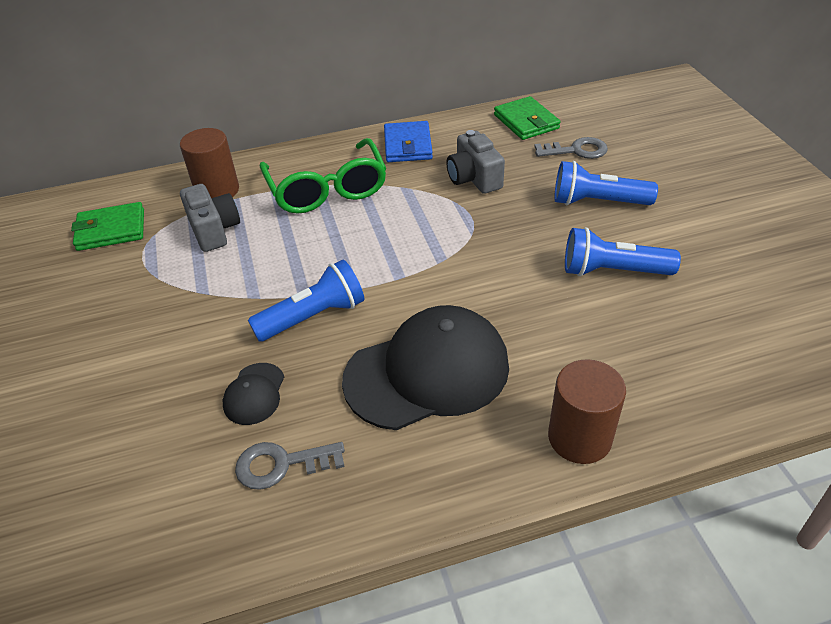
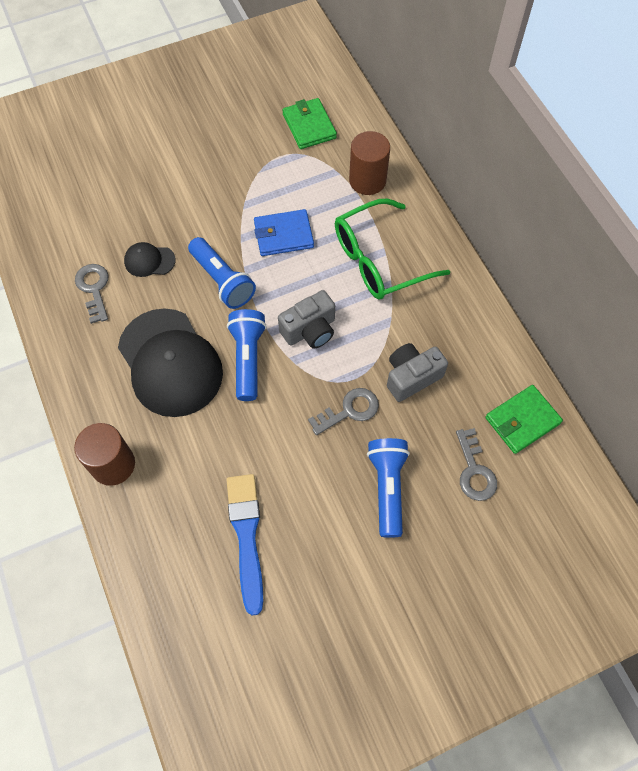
camera: 80 degrees right, 20 degrees up
grey camera [180,184,240,252] -> grey camera moved to [278,290,335,349]
blue wallet [384,121,433,162] -> blue wallet moved to [254,209,314,256]
blue flashlight [565,227,681,276] -> blue flashlight moved to [227,309,266,401]
none -> blue brush [227,474,263,616]
none -> grey key [308,388,379,435]

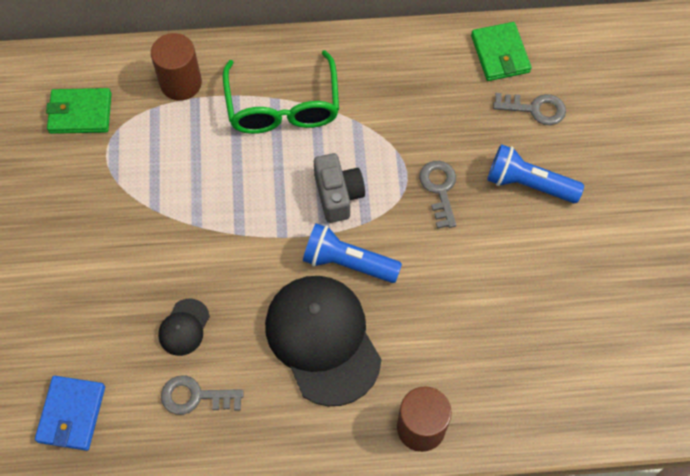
camera: 70 degrees left, 0 degrees up
black cap [118,308,223,417] -> black cap turned 105 degrees counterclockwise [265,276,382,406]
blue flashlight [188,237,256,309] -> none
blue brush [227,474,263,616] -> none
blue wallet [254,209,314,256] -> blue wallet moved to [35,376,105,451]
grey camera [387,343,448,402] -> none

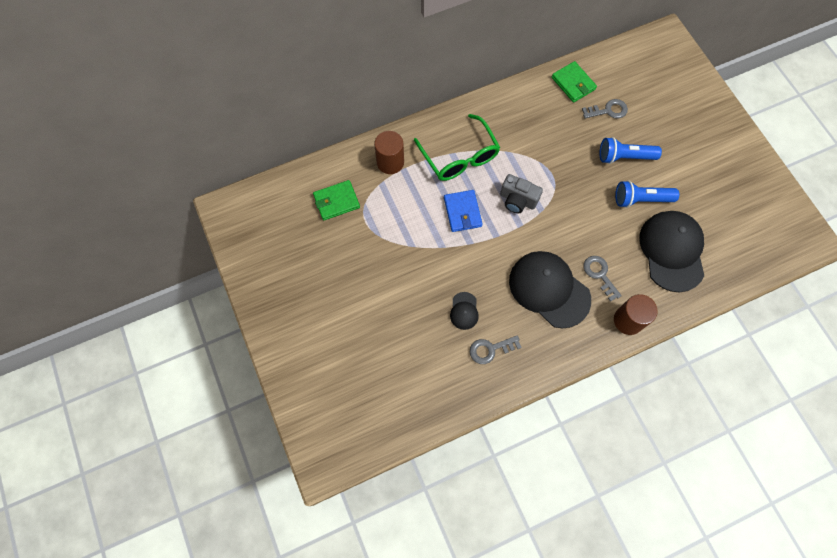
camera: 20 degrees left, 5 degrees up
blue wallet [35,376,105,451] -> blue wallet moved to [444,190,483,232]
blue flashlight [303,223,402,283] -> blue flashlight moved to [615,181,679,208]
grey camera [314,153,365,223] -> grey camera turned 150 degrees clockwise [500,174,543,213]
grey key [419,161,456,229] -> grey key moved to [583,256,622,302]
none -> black cap [639,211,704,292]

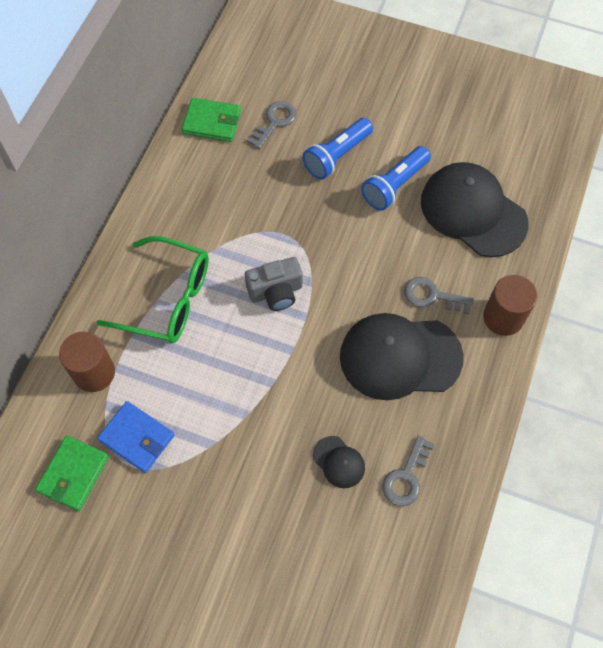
camera: 45 degrees left, 5 degrees down
blue wallet [444,190,483,232] -> blue wallet moved to [97,401,174,473]

